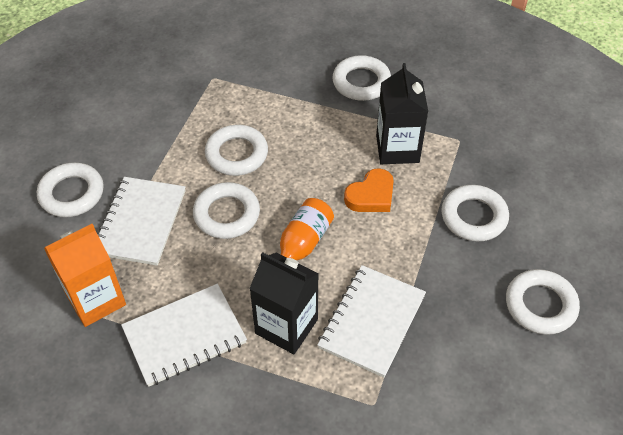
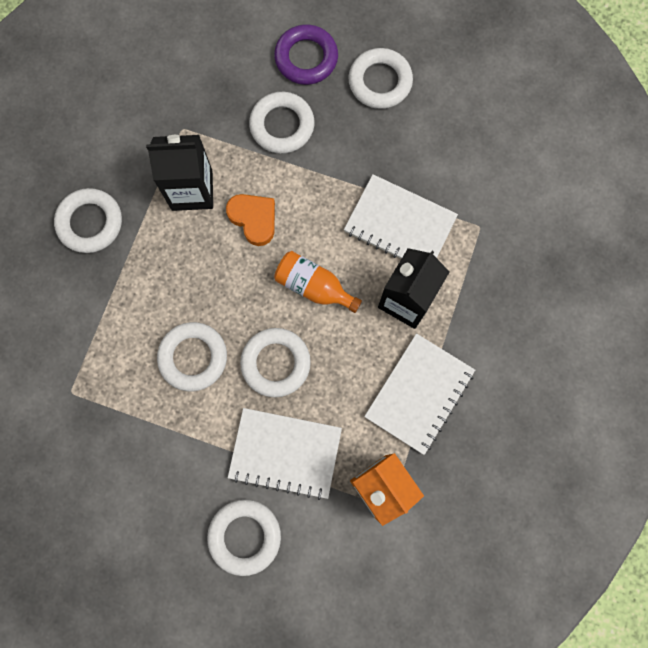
camera: 90 degrees left, 25 degrees up
white notebook [121,284,247,387] -> white notebook turned 60 degrees clockwise [364,333,475,455]
none -> purple ring [274,24,338,85]

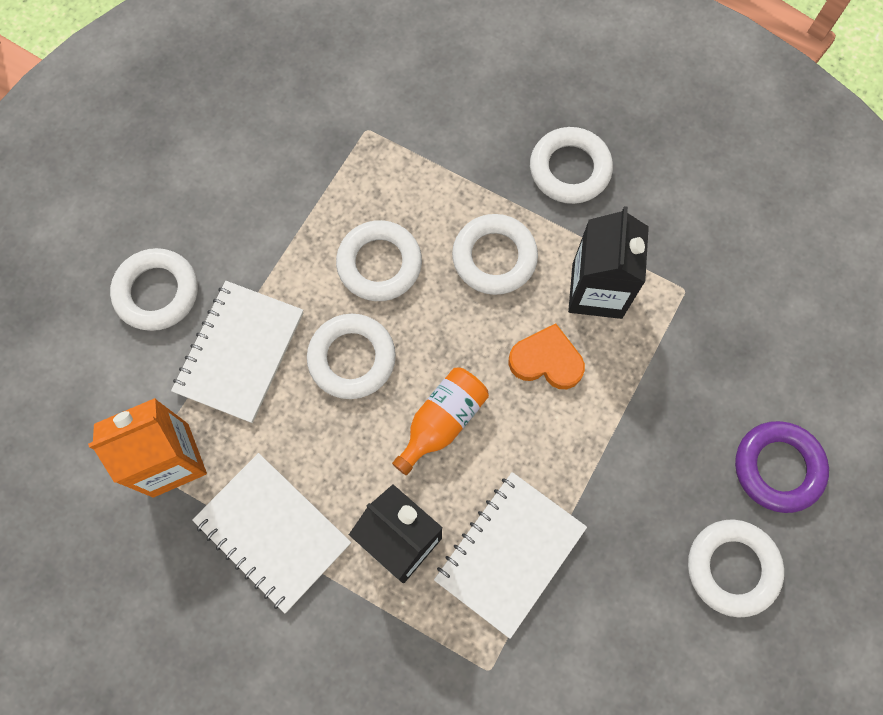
camera: 100 degrees right, 5 degrees down
orange heart [226,194,275,246] -> orange heart turned 135 degrees counterclockwise [508,324,585,389]
white ring [249,92,315,154] -> white ring moved to [452,214,538,295]

